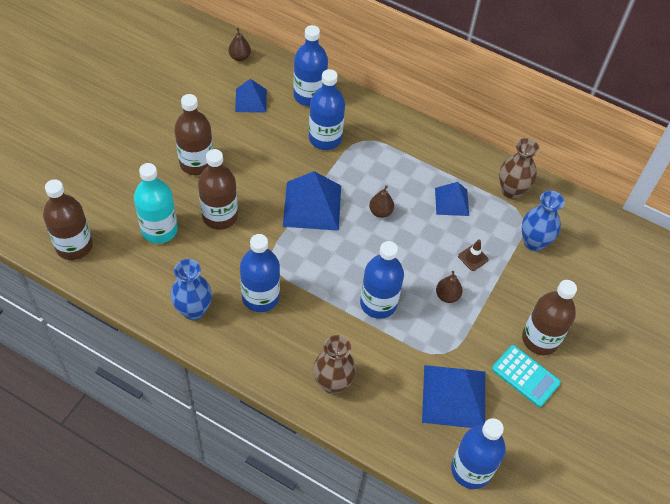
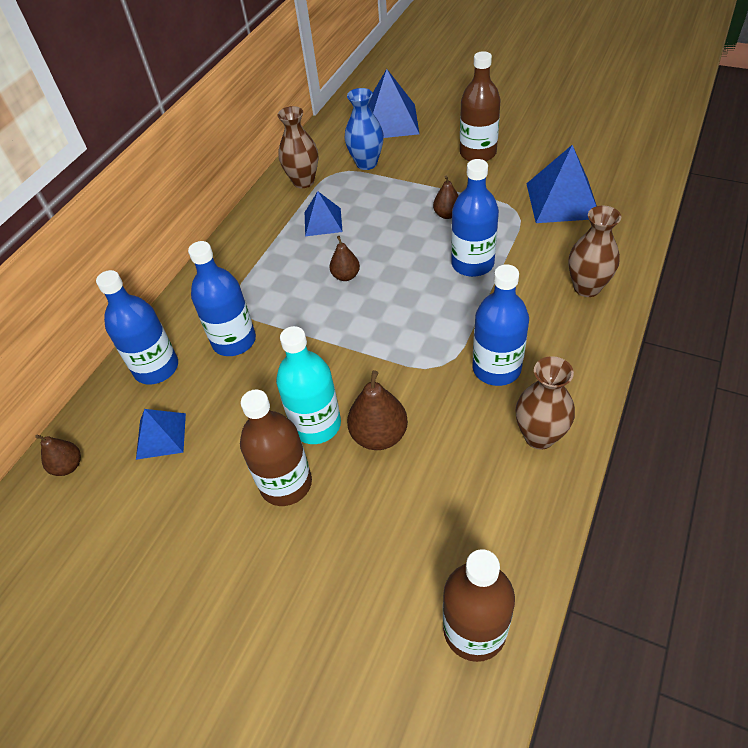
camera: 85 degrees left, 5 degrees down
turquoise bottle [134,163,178,244] -> turquoise bottle moved to [276,326,341,444]
blue vase [170,259,212,320] -> brown vase [516,356,575,450]
brown bottle [198,149,238,230] -> brown pear [347,370,408,450]
blue pyramid [283,171,341,231] -> blue pyramid moved to [369,69,420,138]
blue bottle [451,418,506,489] -> none
brown traffic cone [458,239,489,271] -> none
turquoise calculator [492,345,561,407] -> none

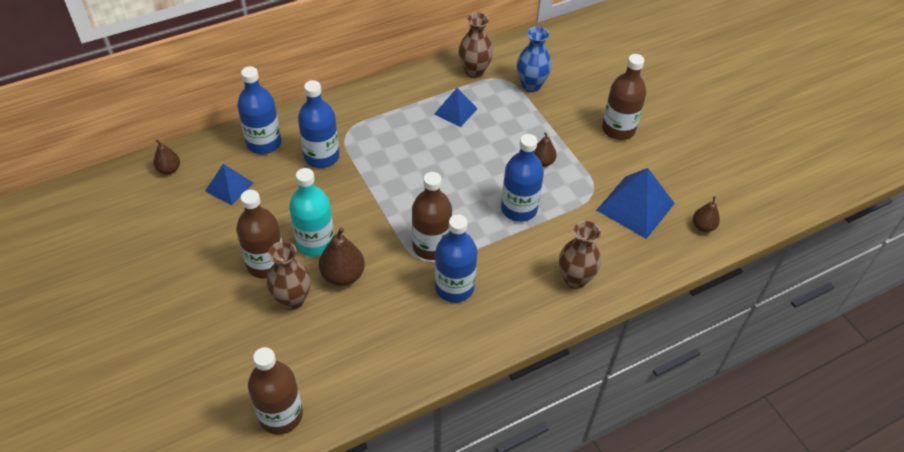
camera: 30 degrees right, 0 degrees up
brown pear [329,236,360,281] -> brown pear moved to [693,196,720,232]
blue pyramid [369,69,420,138] -> none
brown vase [516,356,575,450] -> brown vase moved to [267,241,311,310]
none -> brown bottle [412,172,452,260]

